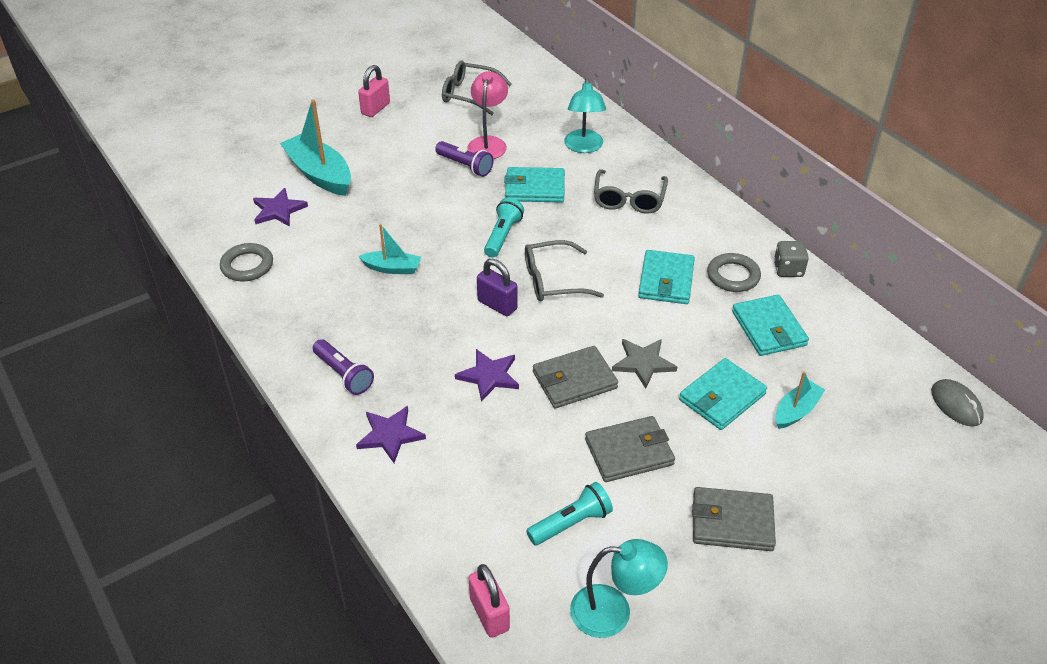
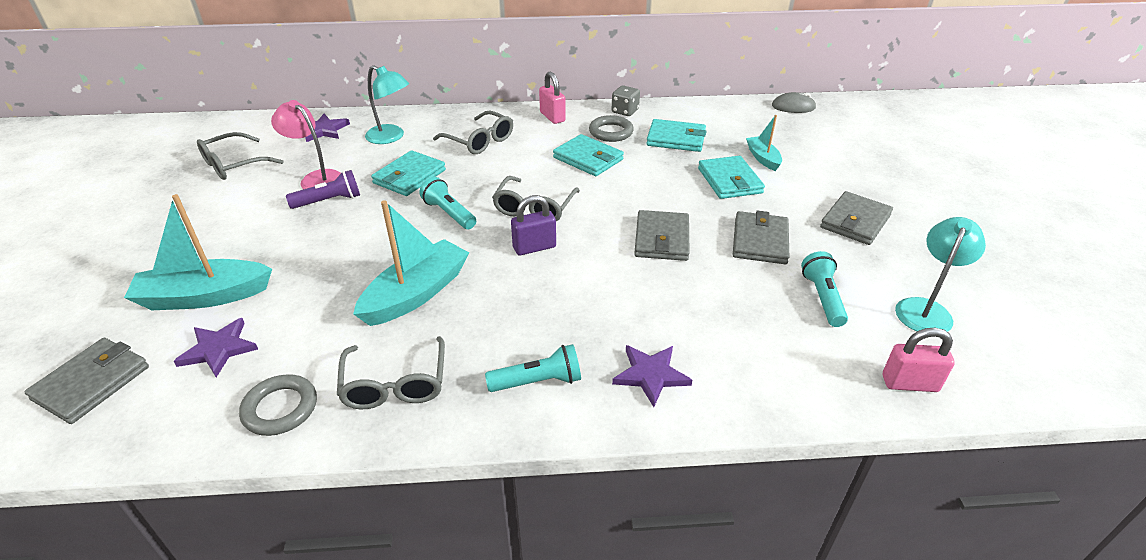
camera: 60 degrees left, 5 degrees down
purple flashlight [313,339,374,395] -> turquoise flashlight [485,344,581,392]
pink padlock [358,65,390,117] -> pink padlock moved to [539,72,566,124]
turquoise boat [358,224,421,274] -> turquoise boat [353,200,469,326], size x1.81
purple star [455,349,519,402] -> purple star moved to [305,114,350,142]
grey star [612,339,677,388] -> none
none -> grey wallet [25,338,149,424]
none -> grey glasses [337,336,445,409]

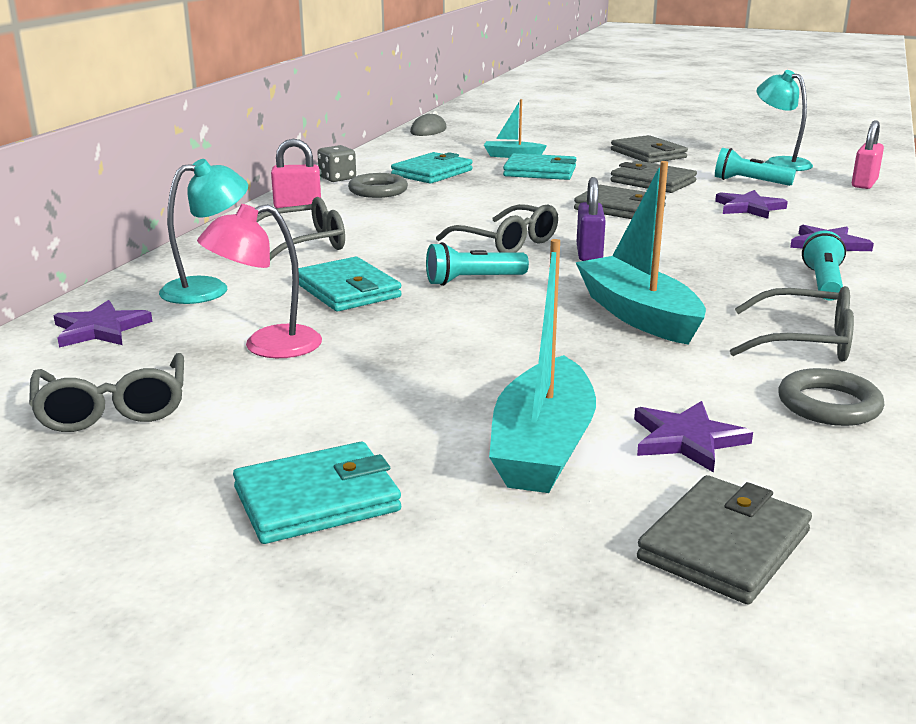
camera: 65 degrees left, 15 degrees down
grey wallet [25,338,149,424] -> grey wallet turned 75 degrees clockwise [637,475,812,605]
purple flashlight [286,170,360,209] -> none
turquoise wallet [553,134,624,176] -> turquoise wallet moved to [233,442,401,544]
none -> purple star [715,190,788,219]

